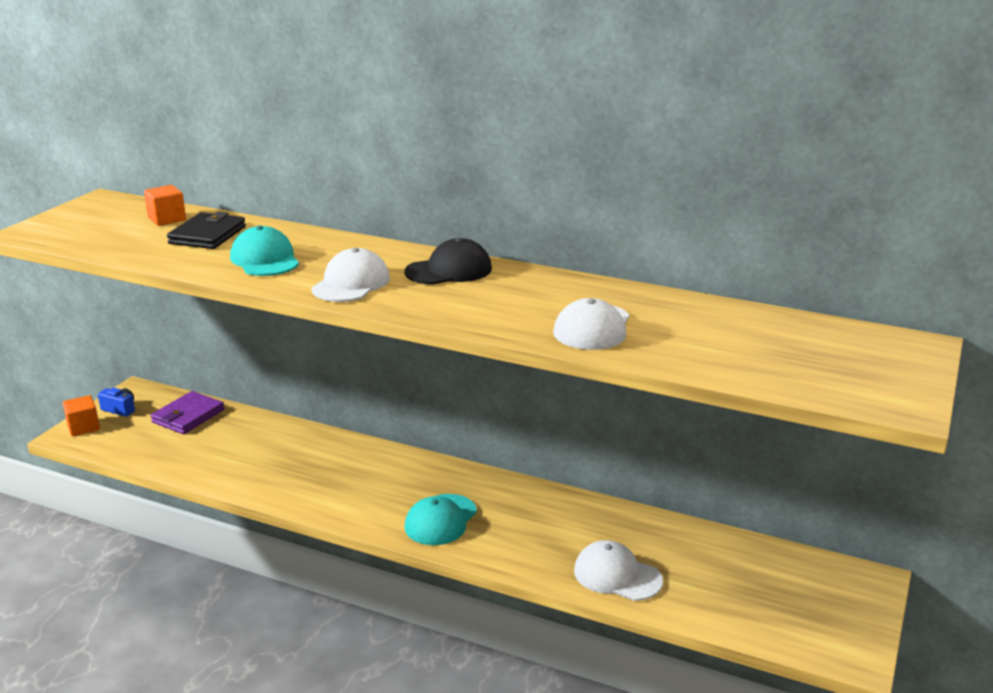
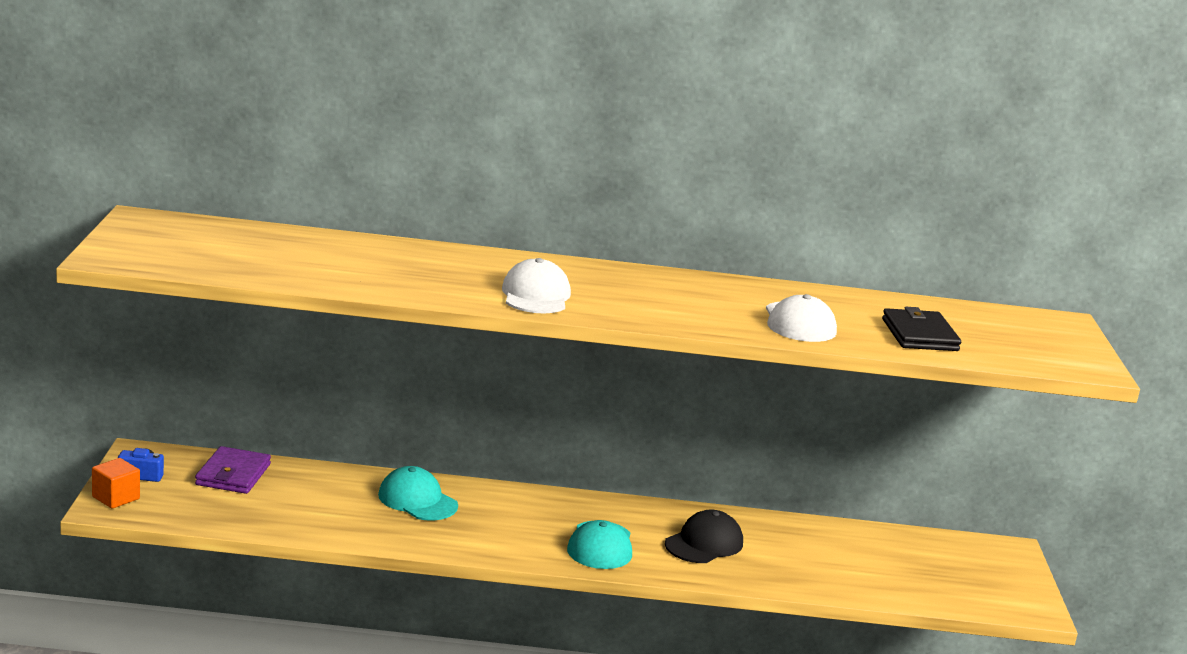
camera: 25 degrees left, 5 degrees down
orange cube [144,185,186,226] -> none
black wallet [167,211,246,249] -> black wallet moved to [882,307,961,351]
turquoise cap [230,225,299,276] -> turquoise cap moved to [378,466,458,520]
black cap [405,238,492,285] -> black cap moved to [665,510,743,563]
white cap [574,540,663,601] -> none

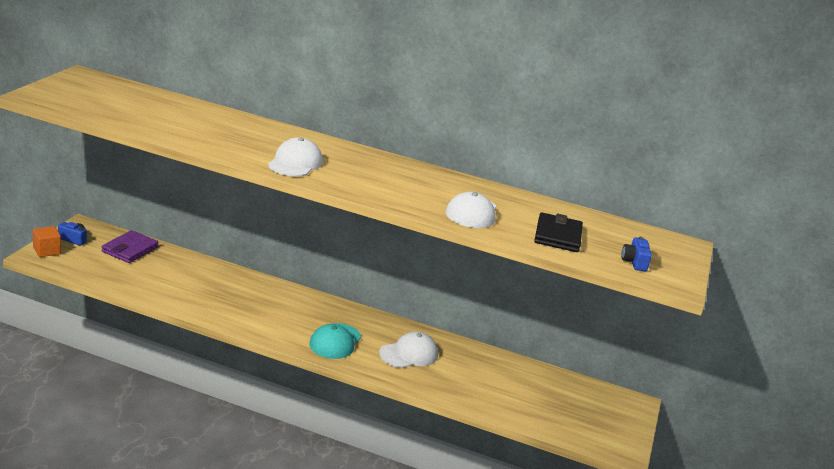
camera: 15 degrees right, 5 degrees up
turquoise cap [378,466,458,520] -> none
black cap [665,510,743,563] -> white cap [379,331,438,368]
none -> blue camera [621,237,652,271]

